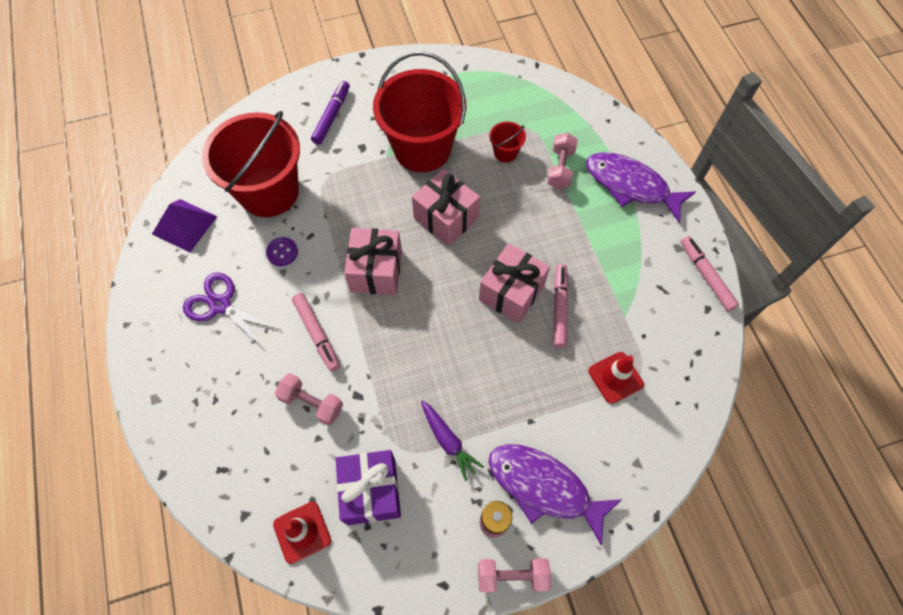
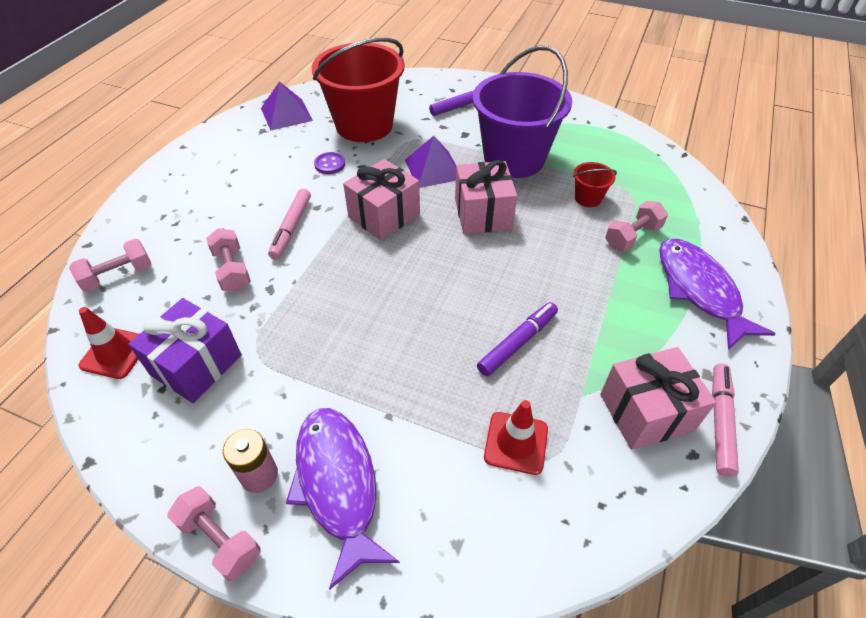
camera: 40 degrees right, 15 degrees down
purple scissors [183,272,281,348] -> none
red bucket [373,51,466,172] -> purple bucket [473,46,572,178]
purple carrot [421,400,484,481] -> none
pink gift [479,243,550,324] -> pink gift moved to [600,347,716,450]
pink marker [553,264,569,348] -> purple marker [477,302,558,376]
none -> pink dumbbell [69,239,151,292]
none -> purple pyramid [405,136,456,188]

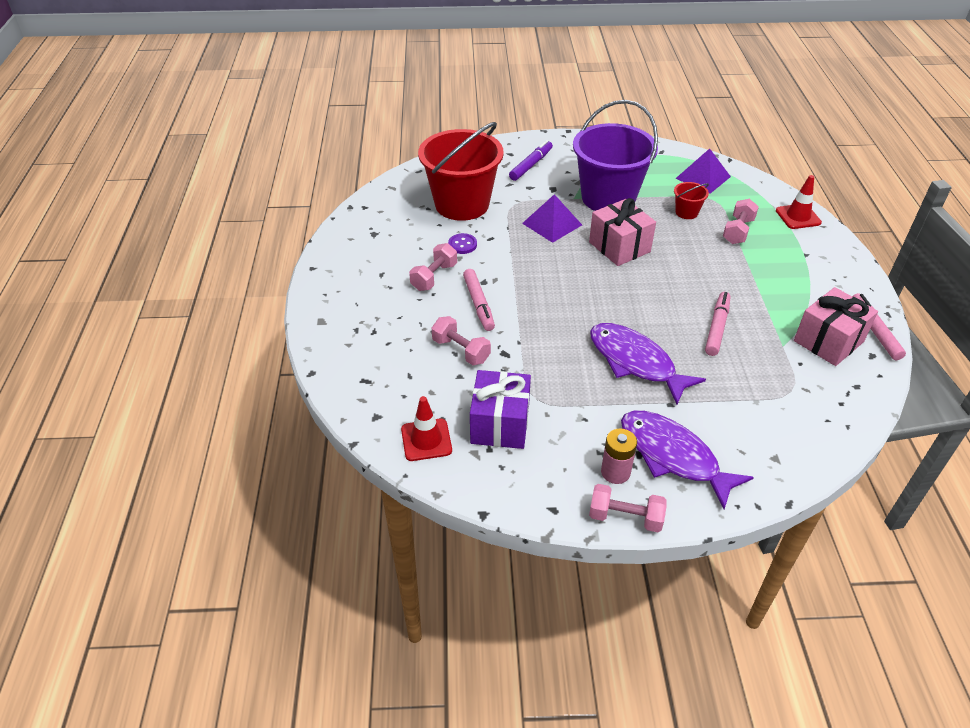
camera: 25 degrees left, 5 degrees down
pink dumbbell [69,239,151,292] -> pink dumbbell moved to [409,243,457,291]
purple pyramid [261,81,313,131] -> purple pyramid moved to [675,149,731,194]
pink gift [343,159,420,241] -> none
purple marker [477,302,558,376] -> pink marker [705,292,731,356]
red traffic cone [484,400,548,475] -> red traffic cone moved to [776,175,822,229]
purple fish [659,239,776,350] -> purple fish moved to [590,323,706,404]

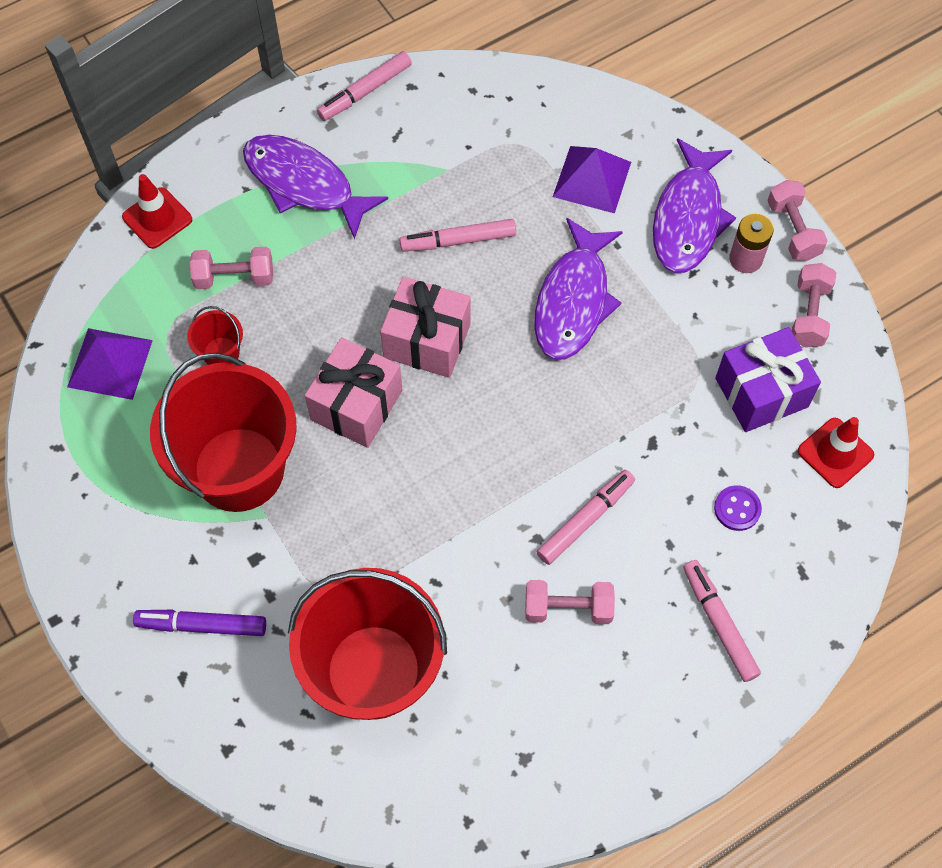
camera: 120 degrees left, 20 degrees up
pink dumbbell [432,316,491,365] -> pink dumbbell moved to [792,263,836,347]
purple button [448,233,477,254] -> purple button moved to [714,485,762,531]
purple pyramid [522,194,582,243] -> purple pyramid moved to [553,146,631,214]
purple bucket [573,100,658,211] -> red bucket [150,353,297,512]
pink gift [794,287,878,366] -> pink gift moved to [380,277,471,378]
none -> purple fish [243,135,388,239]
none -> pink marker [683,560,761,682]

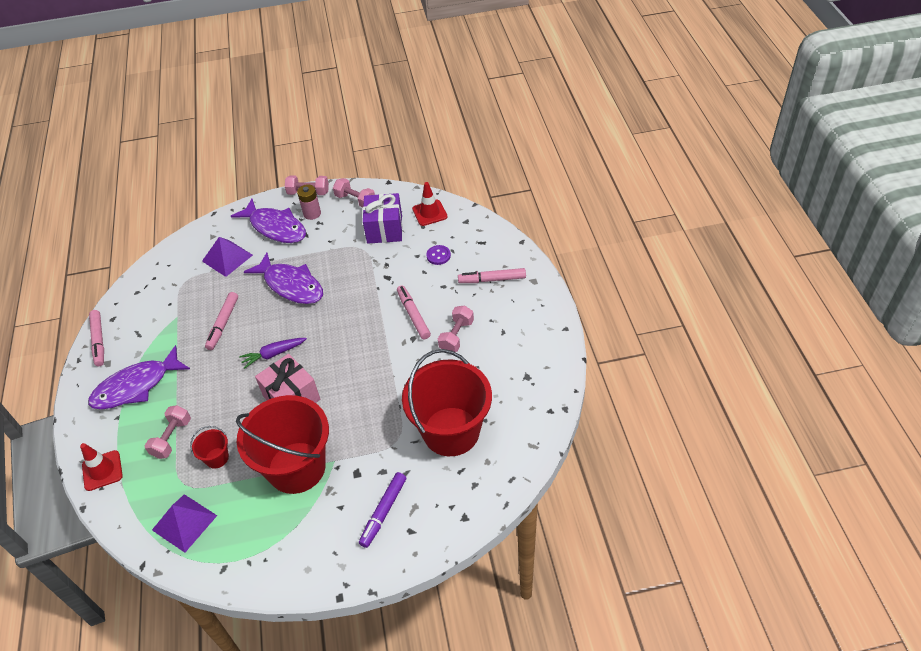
camera: 65 degrees left, 15 degrees down
pink gift [380,277,471,378] -> purple carrot [239,338,307,369]

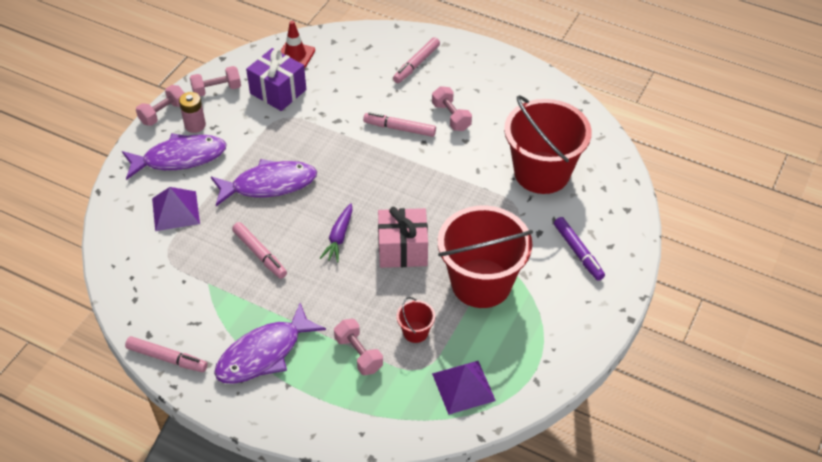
camera: 55 degrees left, 0 degrees up
red traffic cone [80,443,123,491] -> none
purple fish [88,345,190,409] -> purple fish turned 45 degrees clockwise [214,303,326,384]
purple button [426,245,451,265] -> none

